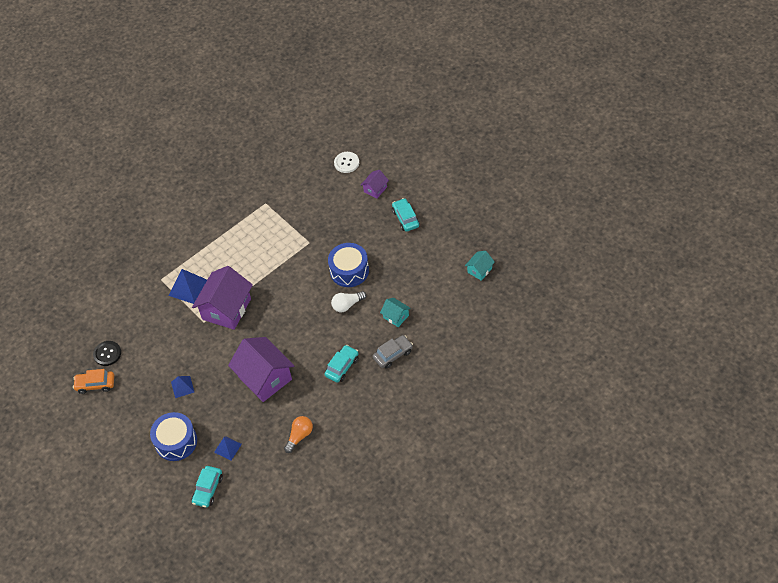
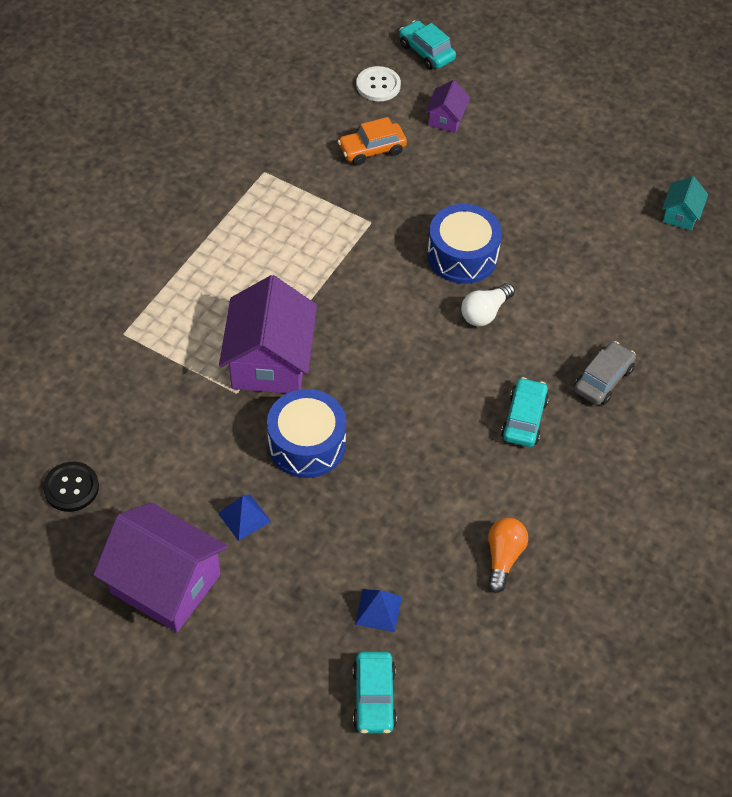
camera: 25 degrees left, 0 degrees up
orange car [73,369,114,394] -> orange car moved to [338,117,407,165]
blue drum [150,412,197,461] -> blue drum moved to [267,389,346,478]
blue pyramid [168,269,207,304] -> none
purple house [228,337,294,402] -> purple house moved to [93,502,228,632]
turquoise house [380,298,411,327] -> none
turquoise car [392,198,420,232] -> turquoise car moved to [399,20,456,70]

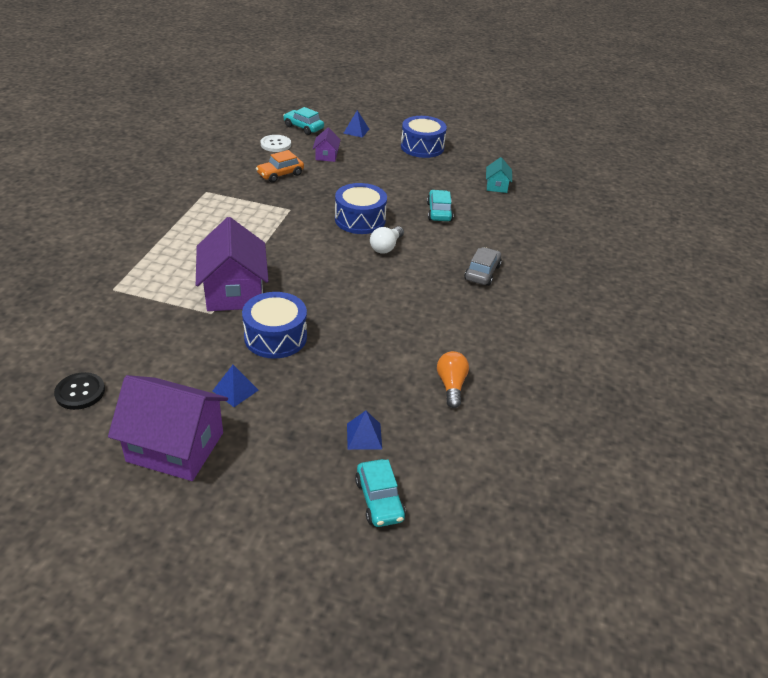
camera: 15 degrees left, 15 degrees down
turquoise car [501,377,549,447] -> turquoise car moved to [427,190,453,222]
none -> blue pyramid [343,110,369,138]
none -> blue drum [401,116,447,158]

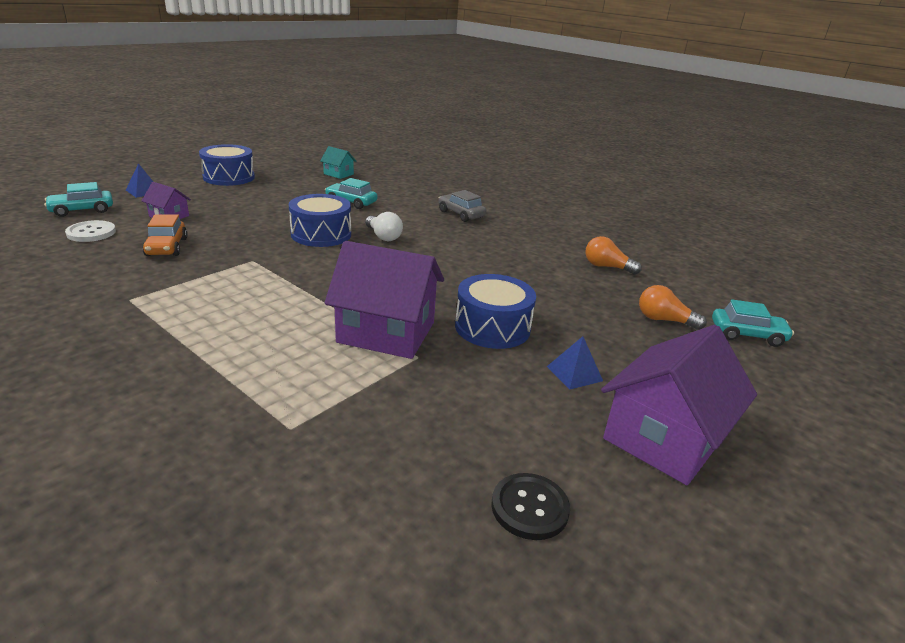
camera: 65 degrees left, 10 degrees down
blue pyramid [347,411,382,450] -> orange light bulb [639,285,707,330]

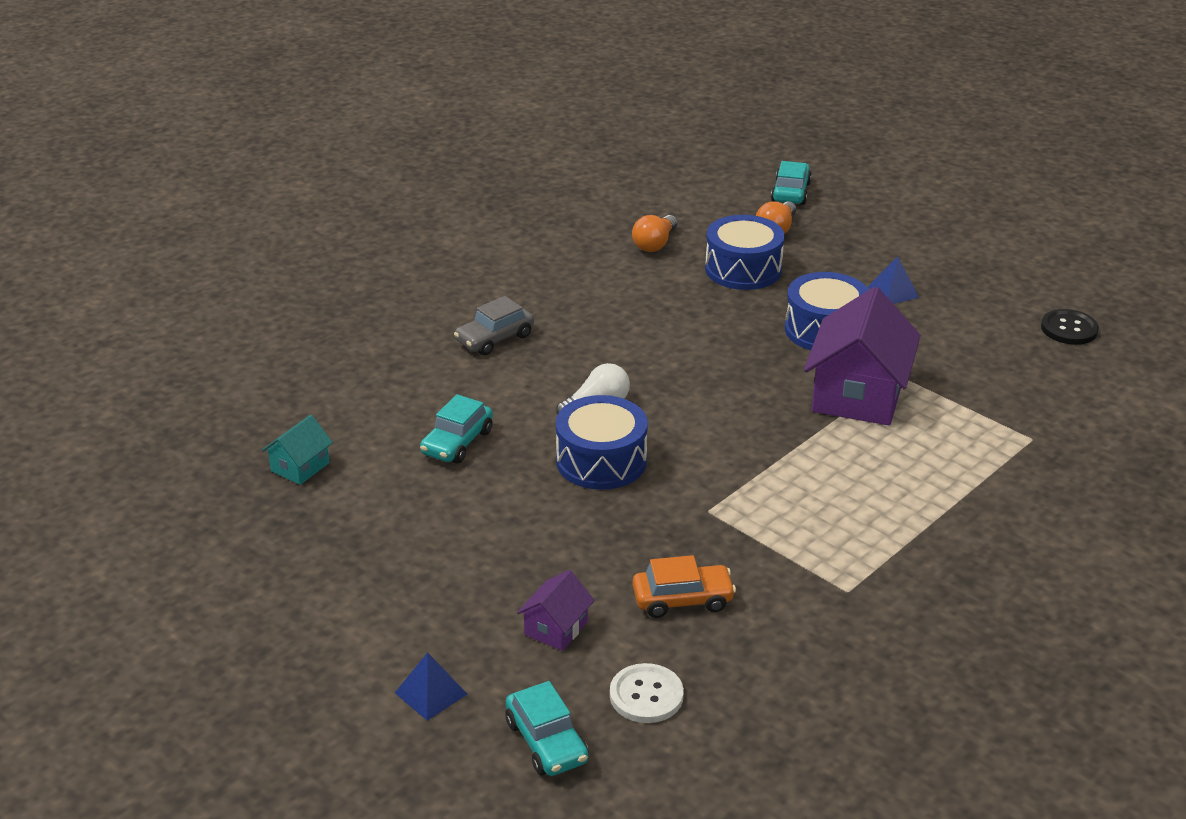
camera: 85 degrees left, 5 degrees up
blue drum [199,144,255,186] -> blue drum moved to [705,215,785,290]
purple house [601,325,757,485] -> none

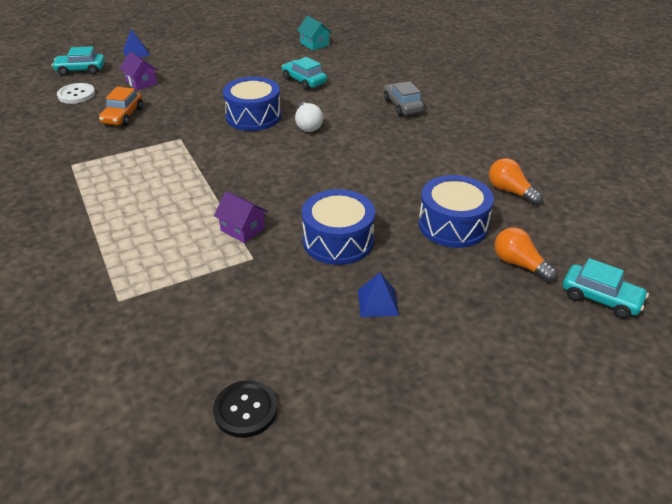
camera: 110 degrees right, 5 degrees up
purple house [804,287,921,425] -> purple house [214,191,268,243], size x0.48

